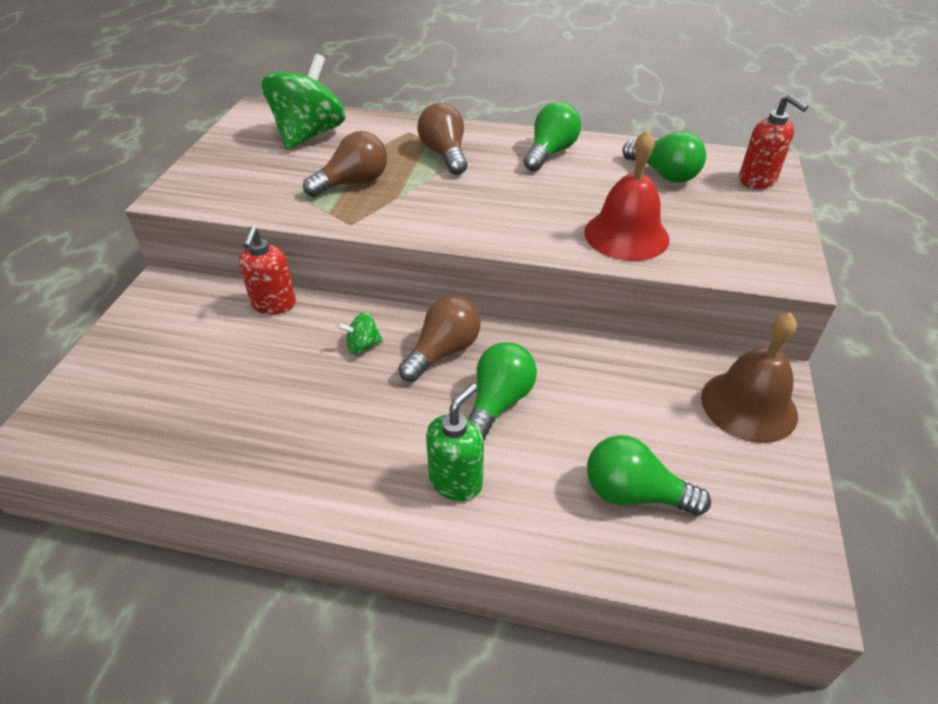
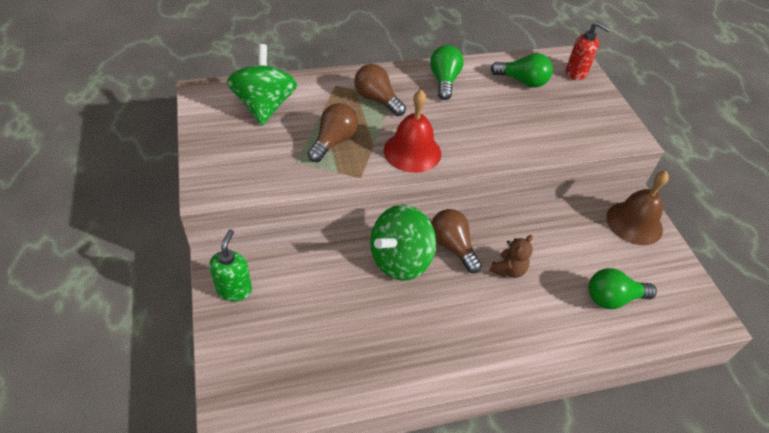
camera: 30 degrees left, 5 degrees up
red soap dispenser [239,227,296,314] -> none
green spinning top [337,312,383,354] -> green spinning top [370,205,436,281], size x2.39
brown light bulb [398,296,481,382] -> brown light bulb turned 45 degrees counterclockwise [431,209,482,273]
green soap dispenser [426,383,484,501] -> green soap dispenser moved to [209,229,252,301]
green light bulb [468,342,537,441] -> brown teddy bear [489,235,533,278]
red bell [584,130,669,261] -> red bell moved to [384,90,441,173]

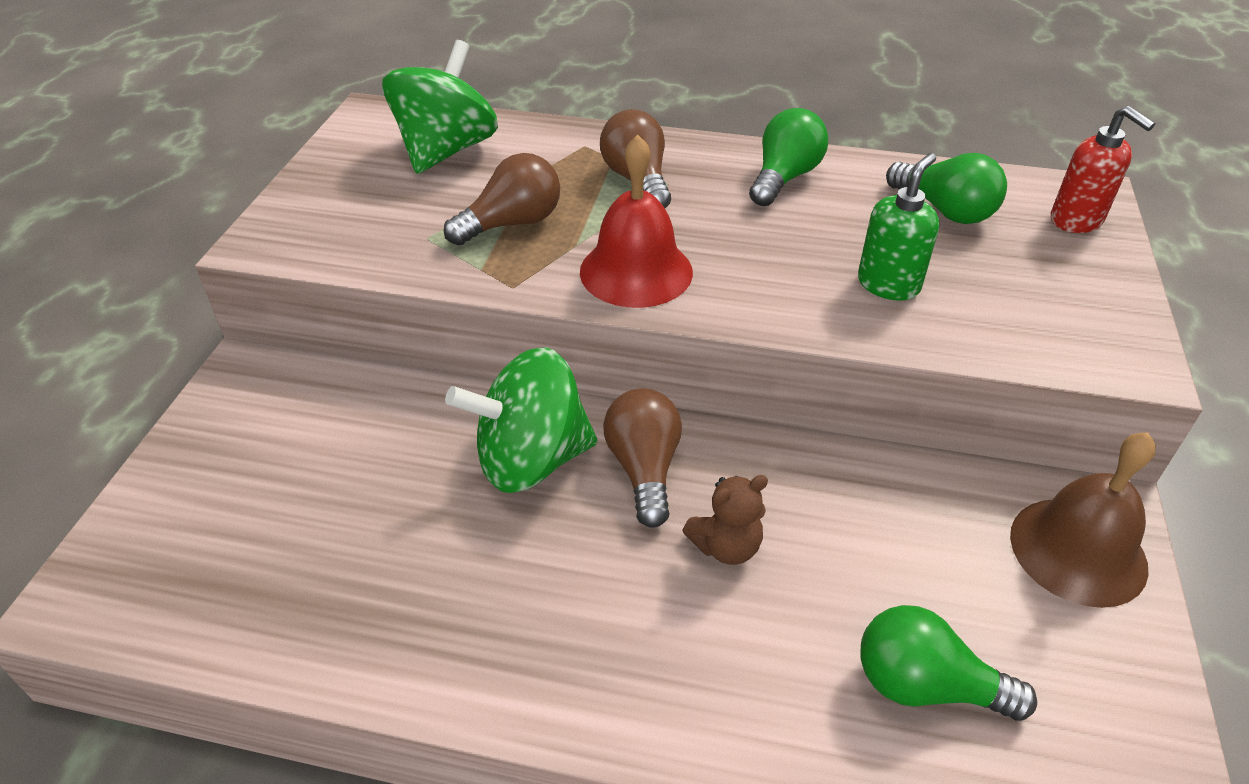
camera: 30 degrees right, 5 degrees down
green soap dispenser [209,229,252,301] -> green soap dispenser moved to [858,153,939,301]

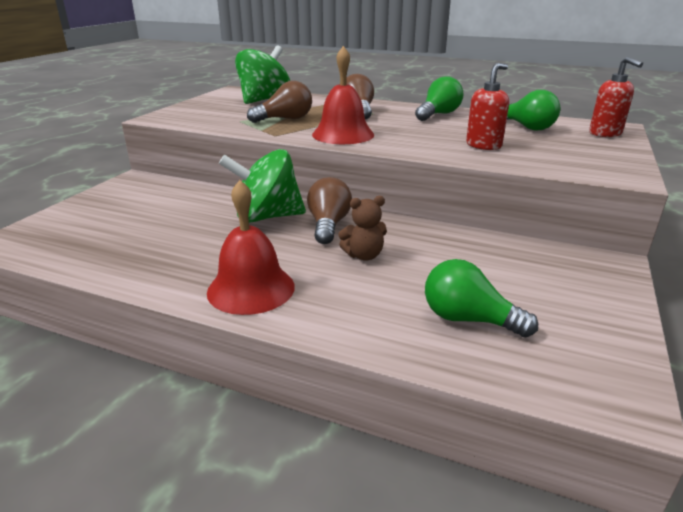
camera: 10 degrees right, 15 degrees down
green soap dispenser [858,153,939,301] -> red soap dispenser [466,63,509,150]
brown bell [1010,432,1156,608] -> none
none -> red bell [207,180,295,315]

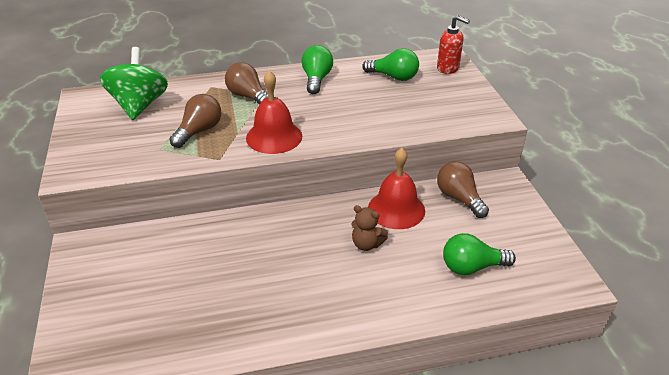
camera: 35 degrees left, 10 degrees up
red bell [207,180,295,315] -> red bell moved to [368,148,425,229]
green spinning top [219,149,306,223] -> none
brown light bulb [307,177,352,244] -> brown light bulb moved to [437,161,489,218]
brown teddy bear [338,196,387,261] -> brown teddy bear turned 75 degrees clockwise [352,205,388,251]
red soap dispenser [466,63,509,150] -> none

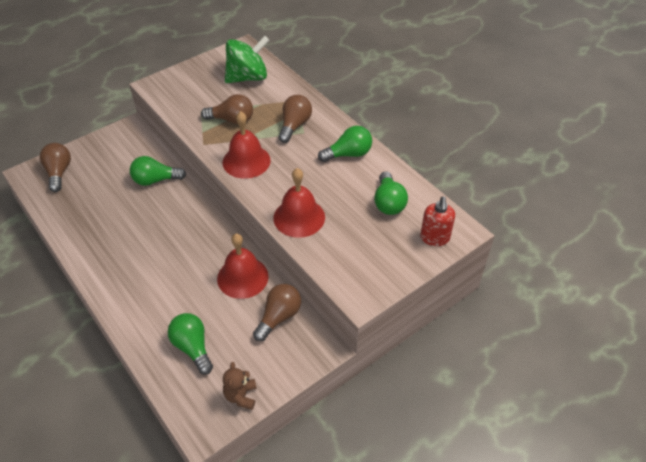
camera: 65 degrees right, 10 degrees up
brown teddy bear [352,205,388,251] -> brown teddy bear moved to [223,362,257,410]
none -> brown light bulb [40,143,71,192]
none -> green light bulb [130,156,186,186]
none -> red bell [273,168,325,238]

